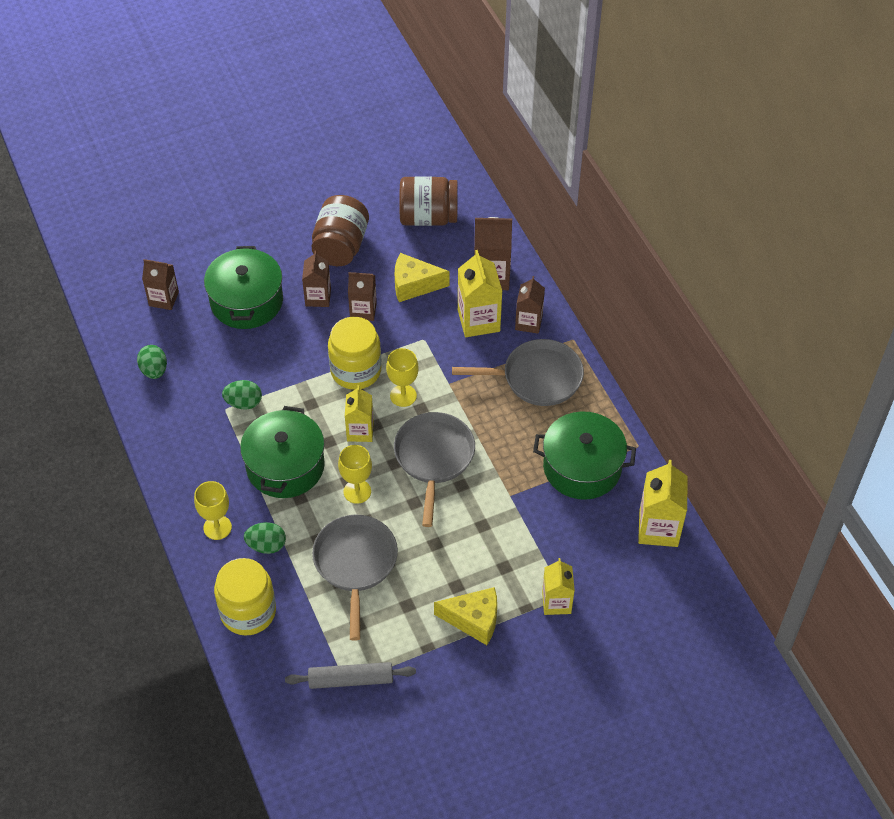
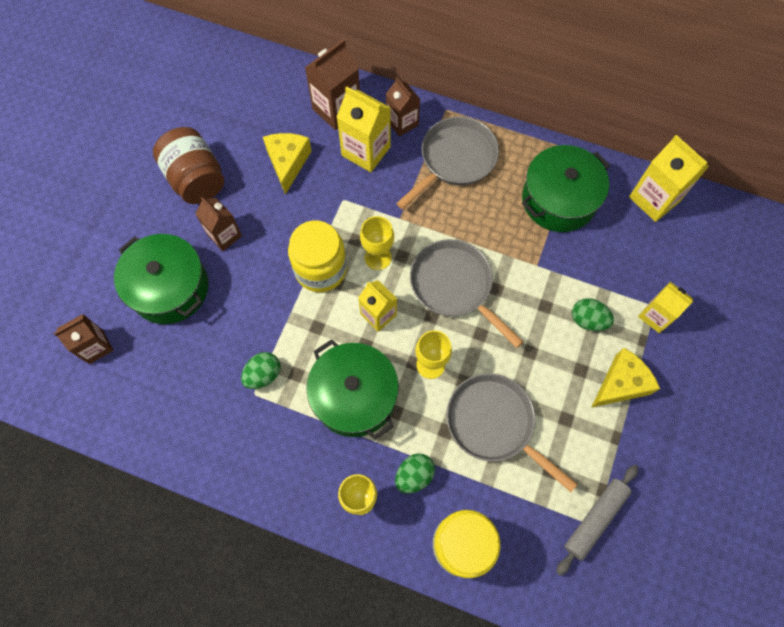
camera: 45 degrees left, 15 degrees up
green egg [137,345,167,379] -> green egg moved to [572,298,614,331]
brown carton [348,272,377,321] -> none
yellow cheese [395,253,450,302] -> yellow cheese turned 135 degrees clockwise [263,133,312,195]
brown jar [399,176,458,226] -> none

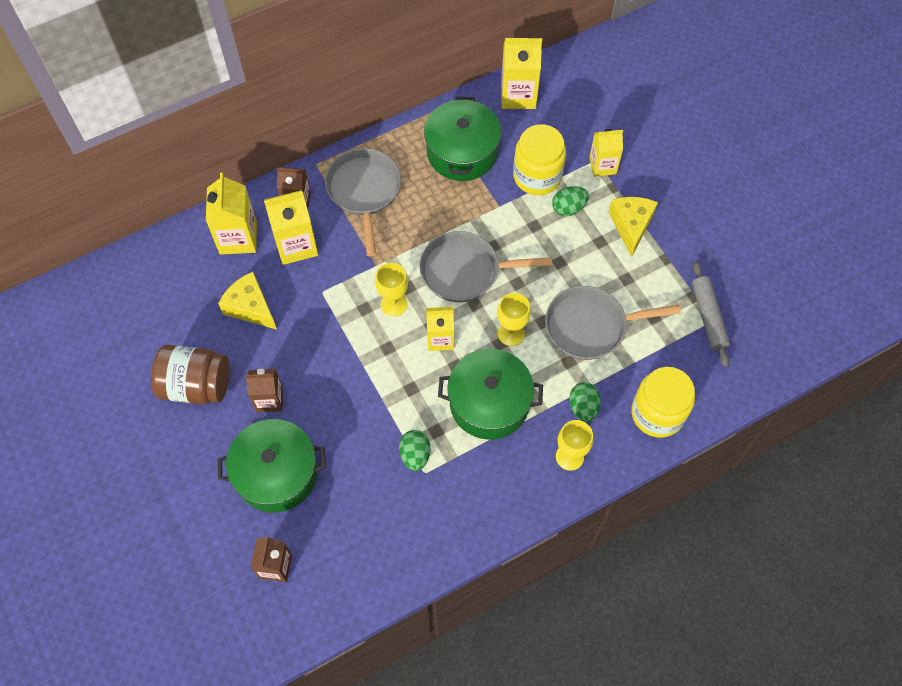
camera: 50 degrees left, 5 degrees down
yellow jar [288,220,347,292] -> yellow jar moved to [513,124,566,195]
brown carton [305,39,360,130] -> yellow carton [206,173,257,255]

